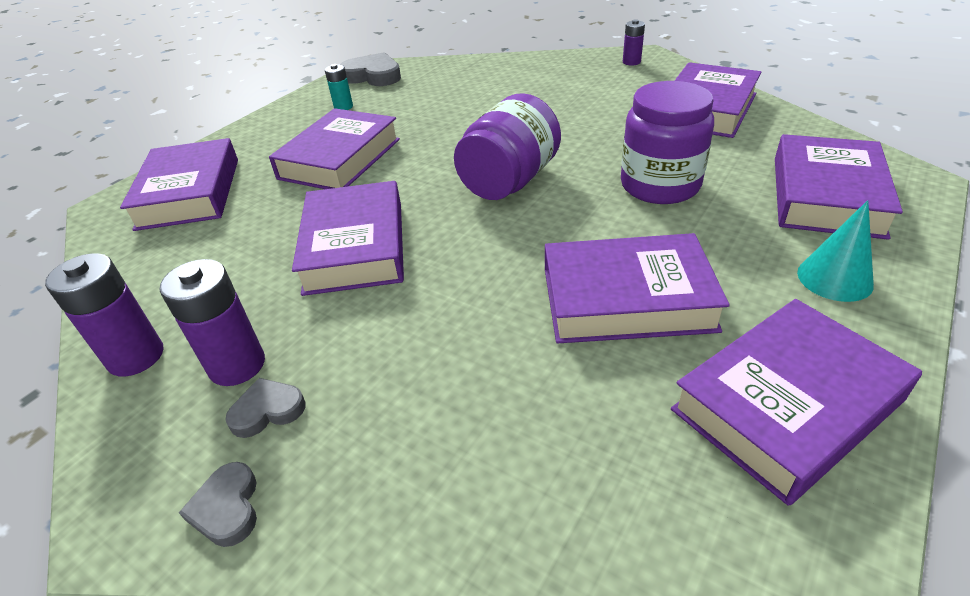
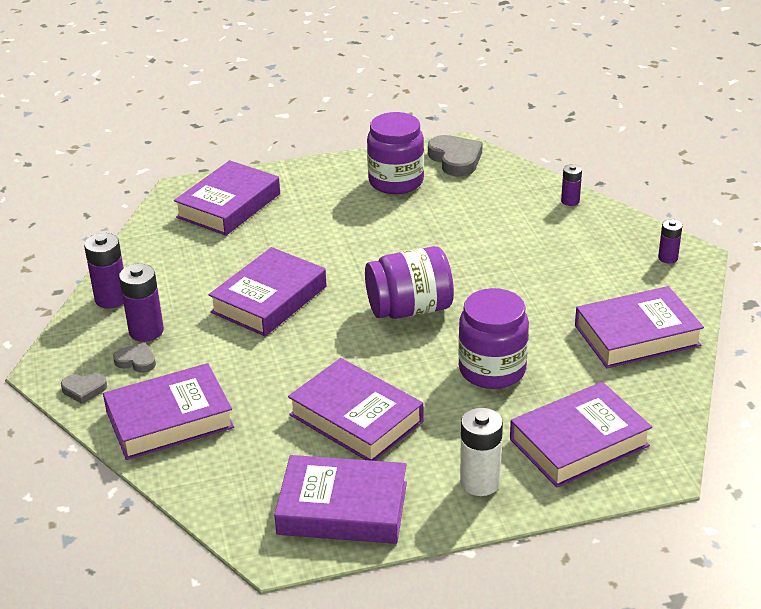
camera: 40 degrees right, 5 degrees down
grey heart [179,462,257,547] -> grey heart turned 120 degrees counterclockwise [61,373,107,404]
purple book [269,108,400,189] -> purple book moved to [103,363,234,460]
turquoise battery [325,64,353,110] -> purple jar [367,112,424,194]
turquoise cone [797,200,874,302] -> white battery [460,408,503,496]
none -> purple battery [561,164,582,206]

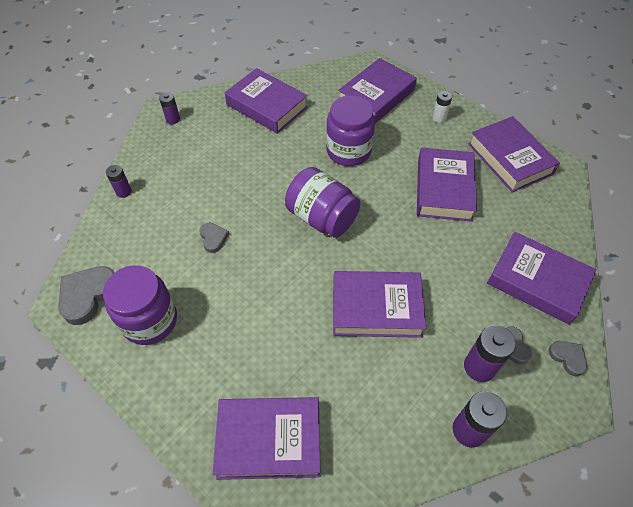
camera: 125 degrees left, 20 degrees up
white battery [460,408,503,496] -> white battery [432,91,452,123], size x0.60
purple book [510,382,652,488] -> purple book turned 75 degrees counterclockwise [338,58,417,123]
none -> grey heart [200,223,229,253]

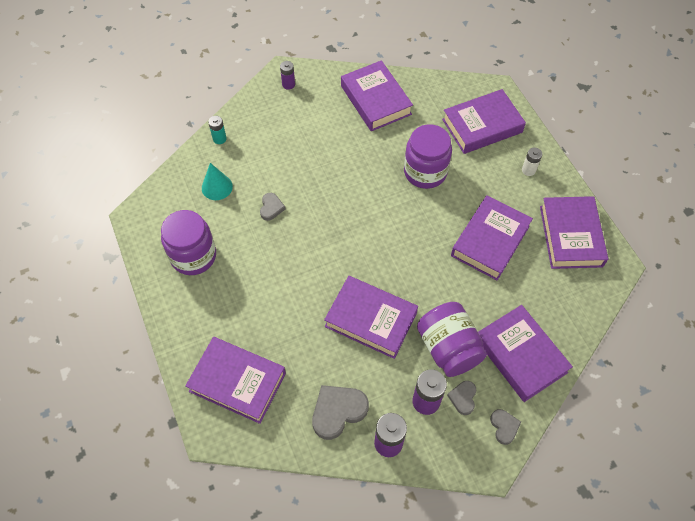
camera: 25 degrees right, 5 degrees up
grey heart [58,266,115,325] -> grey heart moved to [312,385,369,440]
purple battery [106,165,132,198] -> turquoise battery [208,116,227,144]
purple jar [285,167,361,238] -> purple jar moved to [417,302,487,377]
none -> turquoise cone [202,163,233,200]

